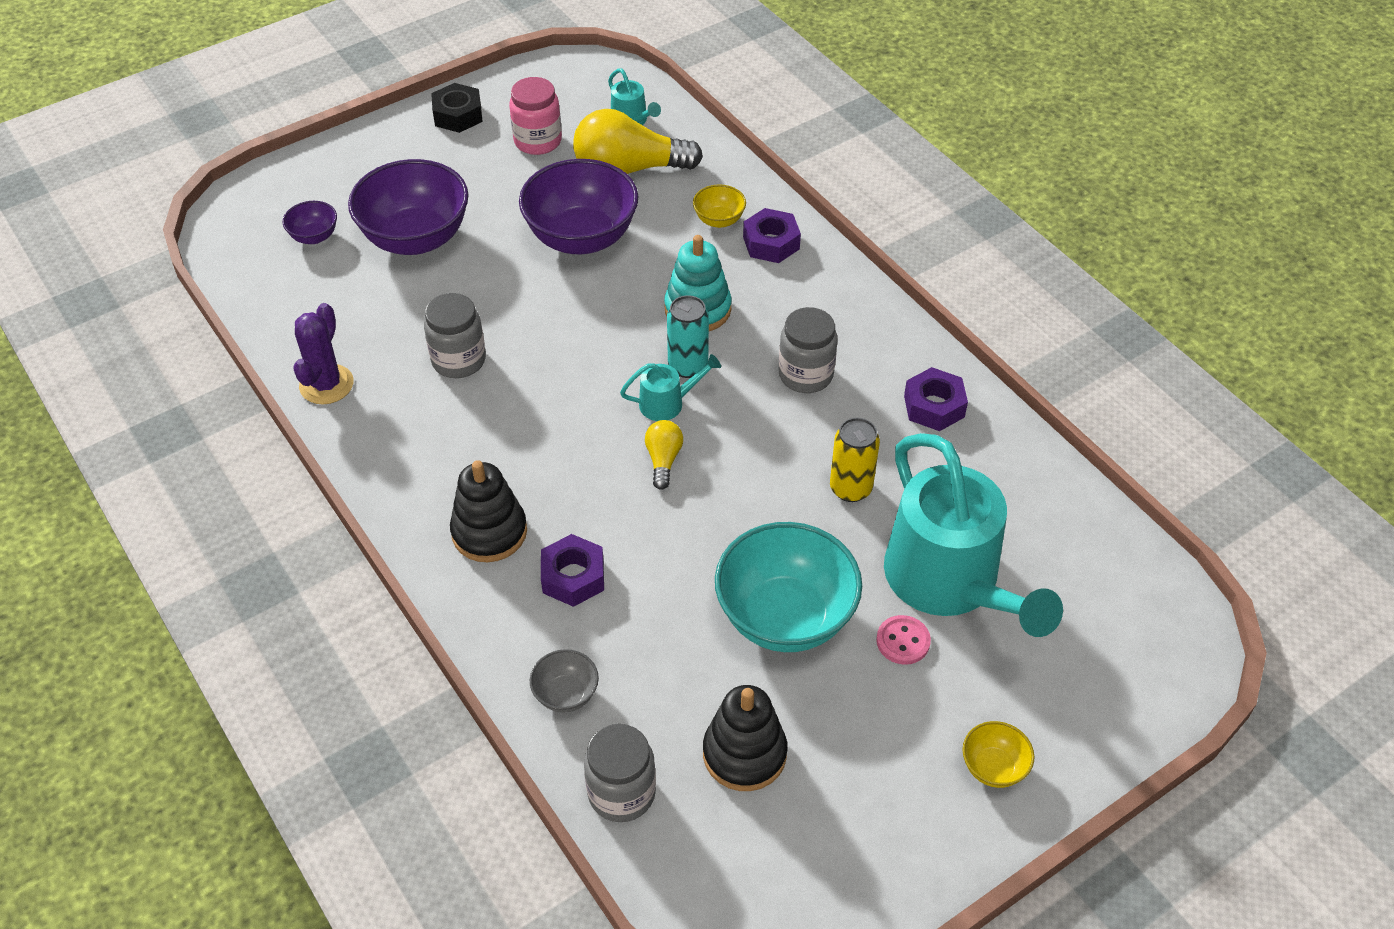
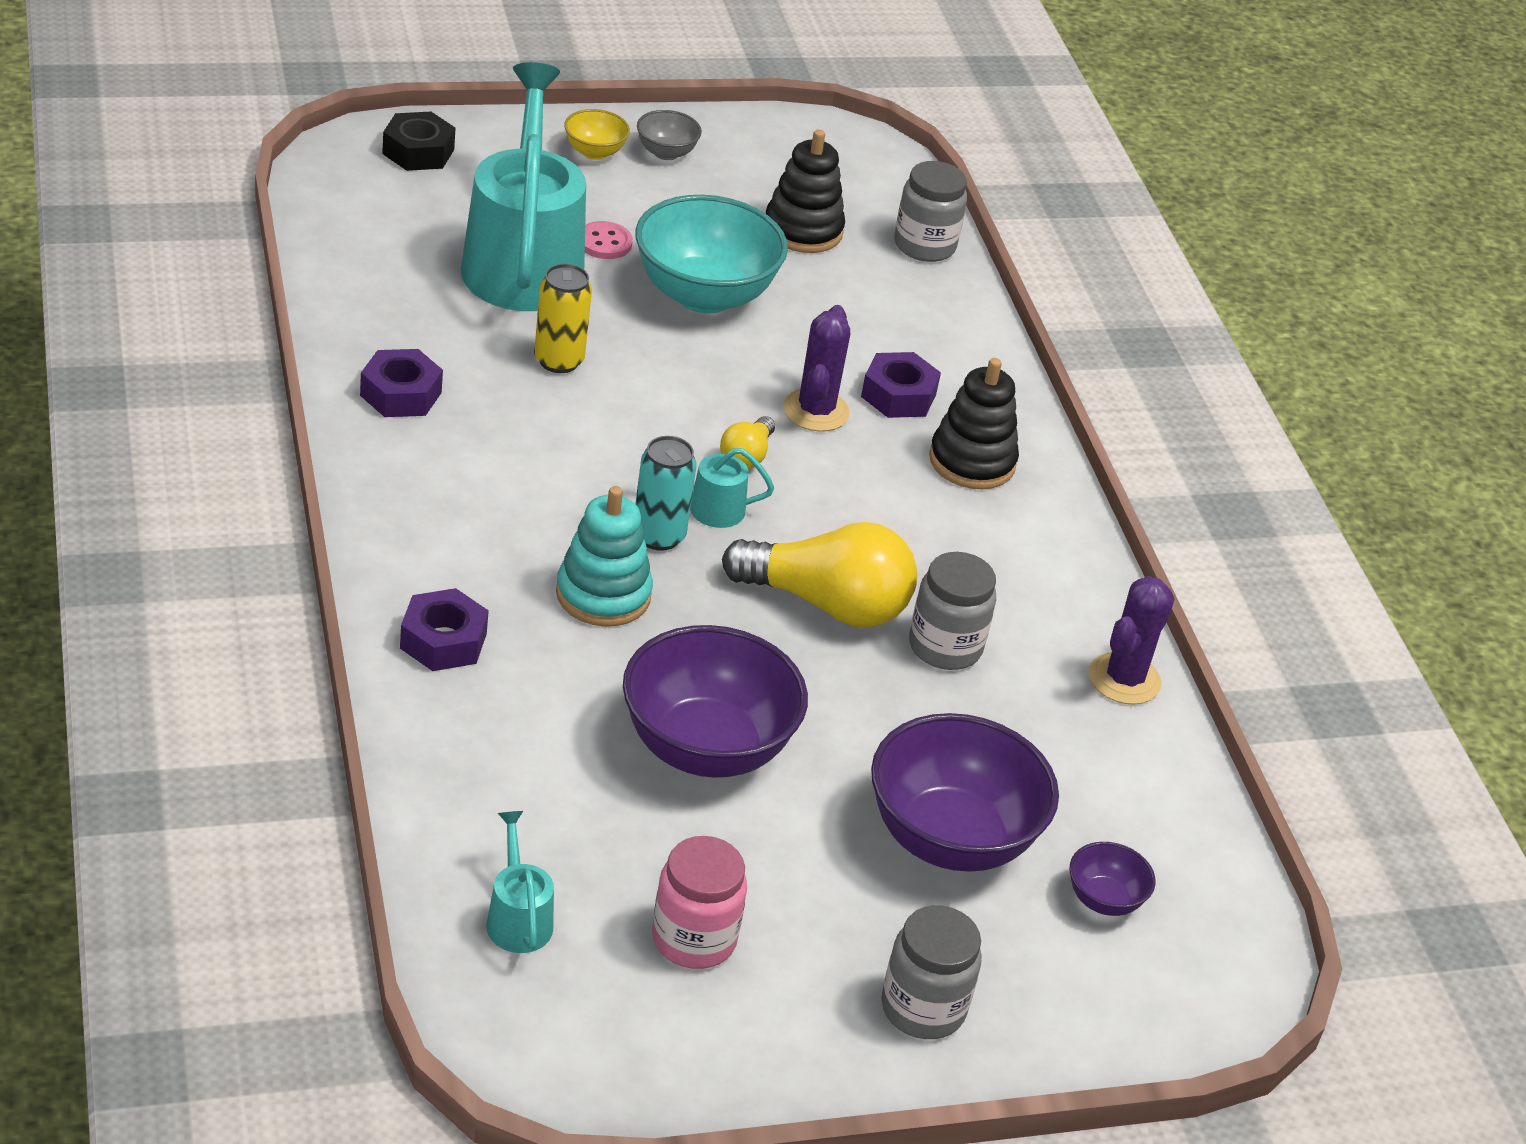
camera: 165 degrees left, 10 degrees down
black nut [431,83,483,133] -> black nut moved to [382,112,456,171]
grey bowl [530,649,599,712] -> grey bowl moved to [637,110,702,160]
yellow light bulb [573,109,703,174] -> yellow light bulb moved to [722,522,917,628]
yellow bowl [693,184,746,228] -> none
grey jar [779,307,838,393] -> grey jar moved to [881,905,982,1039]
none -> purple cactus [783,305,850,432]

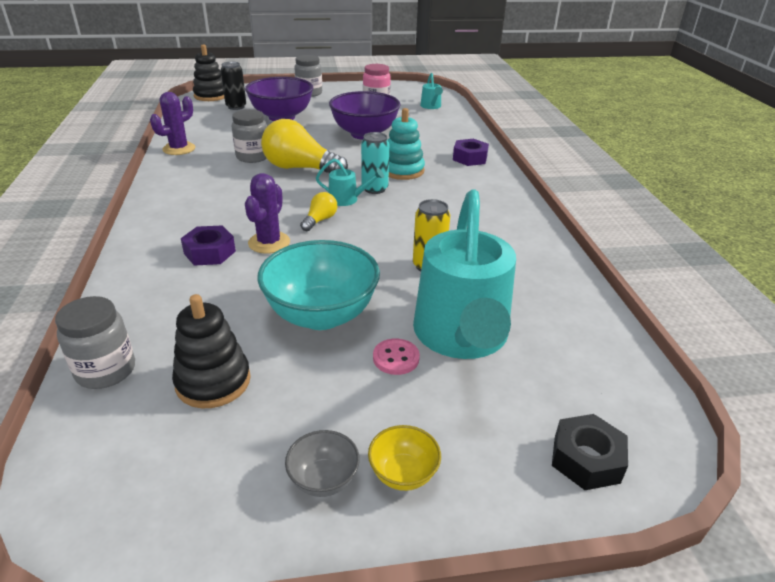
camera: 170 degrees left, 5 degrees down
purple nut [360,349,443,417] -> none
black stacking toy [929,358,1019,489] -> black stacking toy moved to [193,44,225,101]
purple bowl [1070,842,1155,916] -> black can [221,62,246,110]

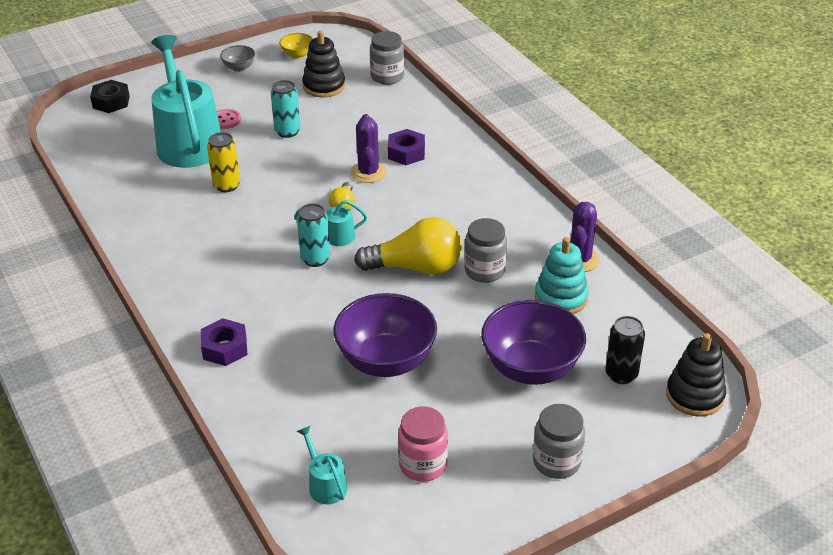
camera: 160 degrees right, 5 degrees up
turquoise bowl [257,240,380,330] -> turquoise can [271,80,300,138]
yellow bowl [368,425,441,491] -> yellow bowl moved to [280,33,313,59]
turquoise stacking toy [388,108,425,180] -> turquoise stacking toy moved to [535,237,589,314]

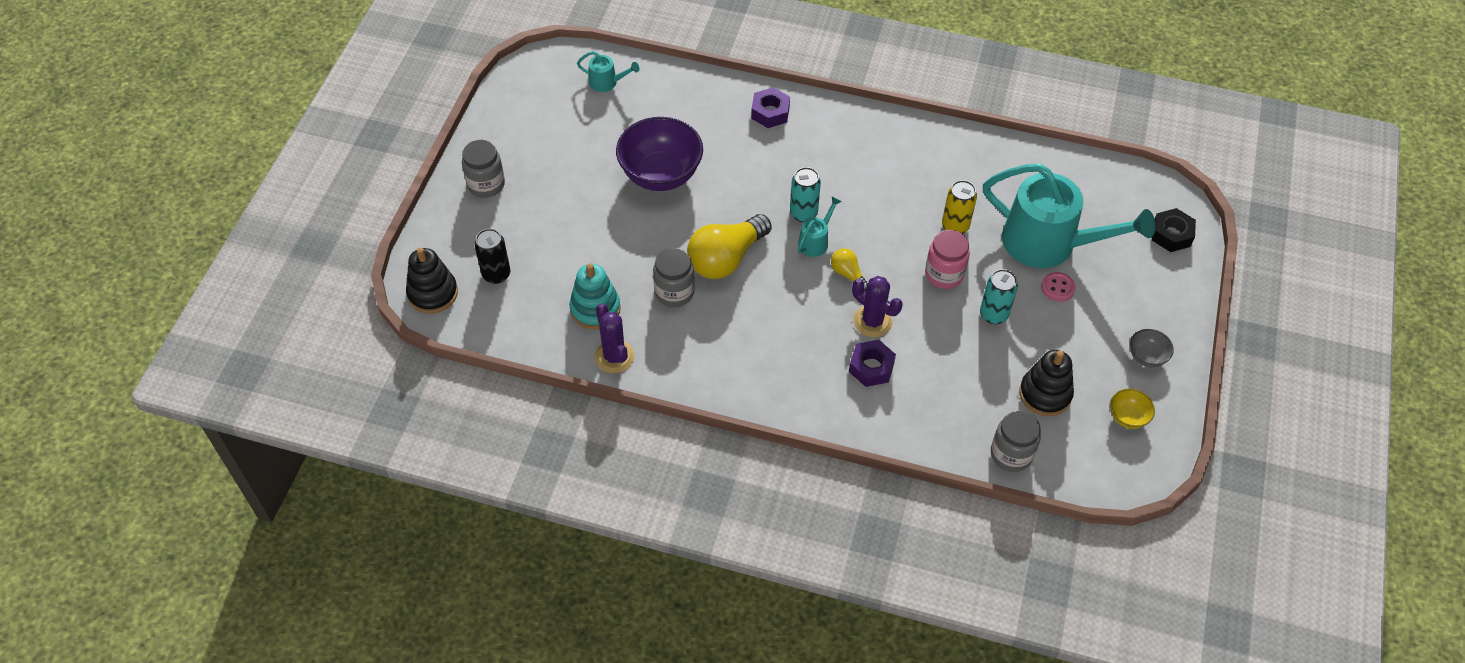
camera: 135 degrees right, 15 degrees up
pink jar [398,406,448,482] -> pink jar moved to [925,230,970,289]
purple bowl [481,300,586,385] -> none

